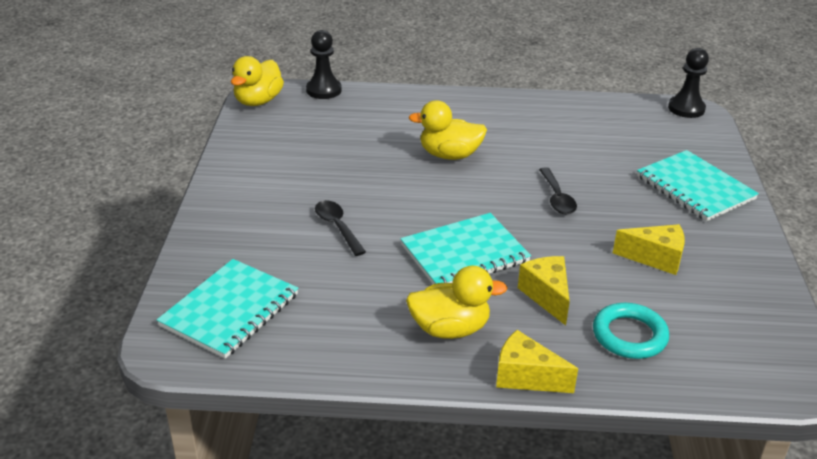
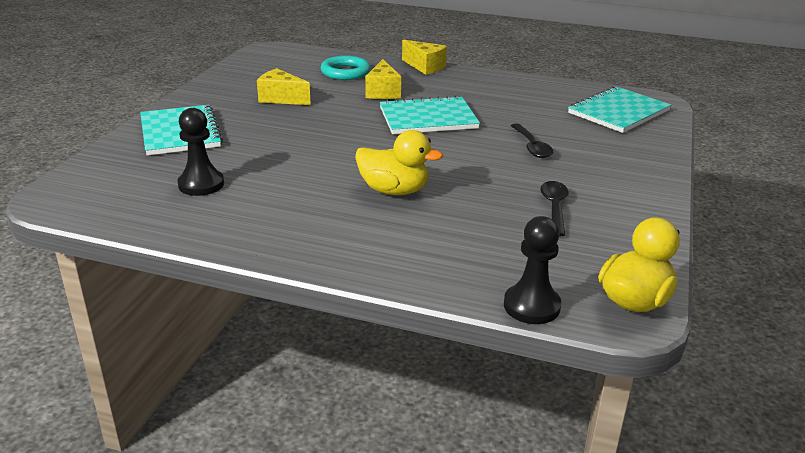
camera: 165 degrees left, 5 degrees down
yellow duck [406,266,508,339] -> none
black spoon [539,167,577,214] -> black spoon moved to [540,181,569,236]
black pawn [668,48,709,118] -> black pawn moved to [177,108,224,196]

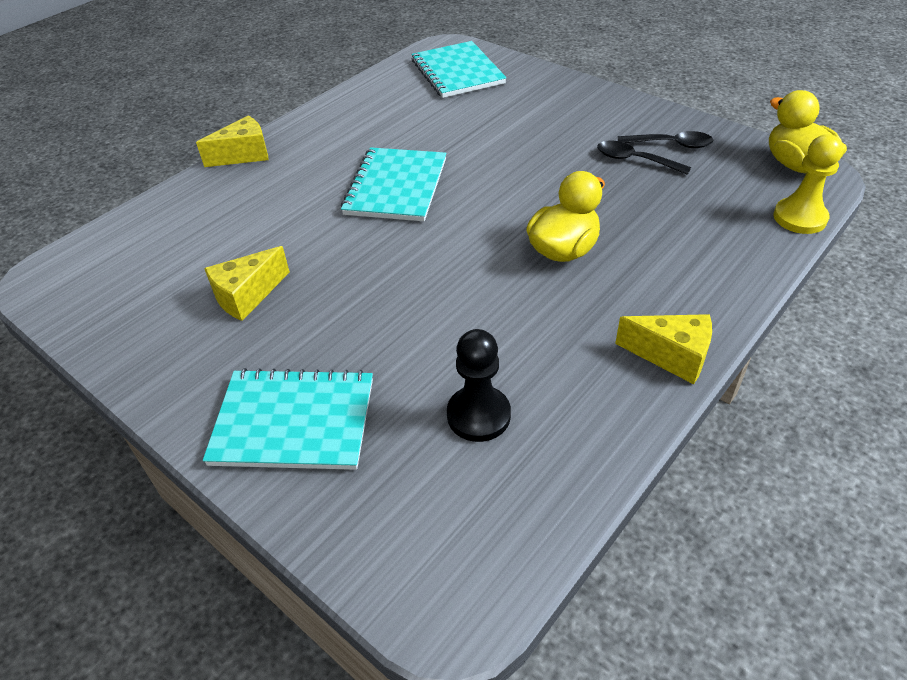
camera: 65 degrees left, 15 degrees up
turquoise ring [321,56,370,80] -> none
yellow cheese [365,59,401,99] -> yellow cheese moved to [615,314,712,384]
black pawn [504,216,561,324] -> yellow pawn [774,134,844,234]
black spoon [511,124,553,158] -> black spoon moved to [618,131,713,148]

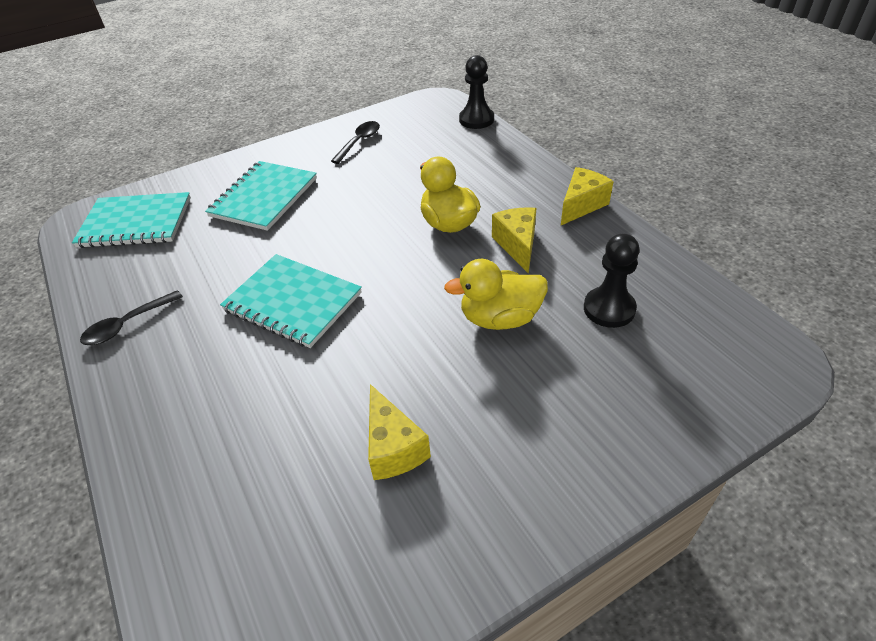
camera: 70 degrees left, 0 degrees up
yellow cheese [196,115,268,167] -> yellow cheese moved to [492,207,536,274]
turquoise notebook [203,368,373,470] -> turquoise notebook moved to [205,161,317,231]
black spoon [597,140,691,175] -> black spoon moved to [80,290,183,345]
yellow duck [769,90,847,174] -> yellow duck moved to [444,259,548,330]
yellow pawn [774,134,844,234] -> black pawn [459,55,494,129]

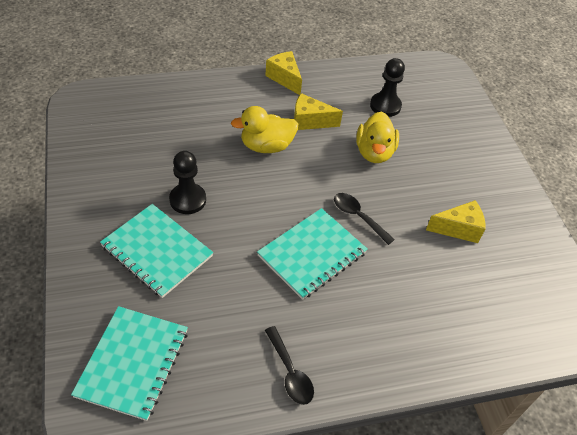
camera: 80 degrees left, 5 degrees up
black spoon [331,121,380,164] -> black spoon moved to [334,193,395,245]
black pawn [459,55,494,129] -> black pawn moved to [169,151,206,214]

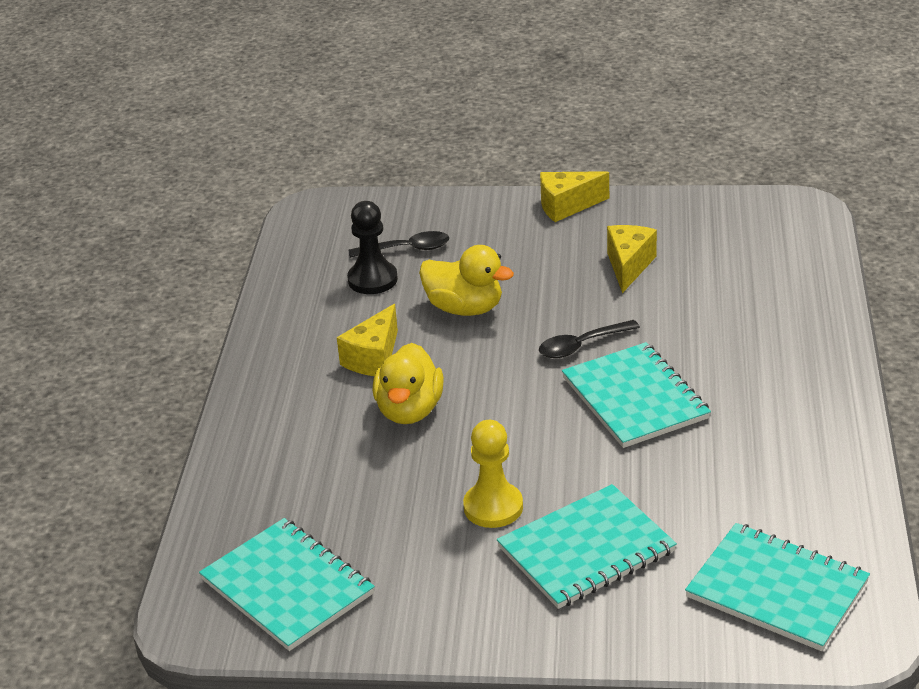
camera: 65 degrees left, 15 degrees down
black pawn [169,151,206,214] -> yellow pawn [463,420,523,528]
yellow cheese [265,51,302,95] -> yellow cheese moved to [540,171,609,222]
black spoon [265,326,314,405] -> black spoon moved to [349,231,449,258]
none -> turquoise notebook [199,518,375,651]

